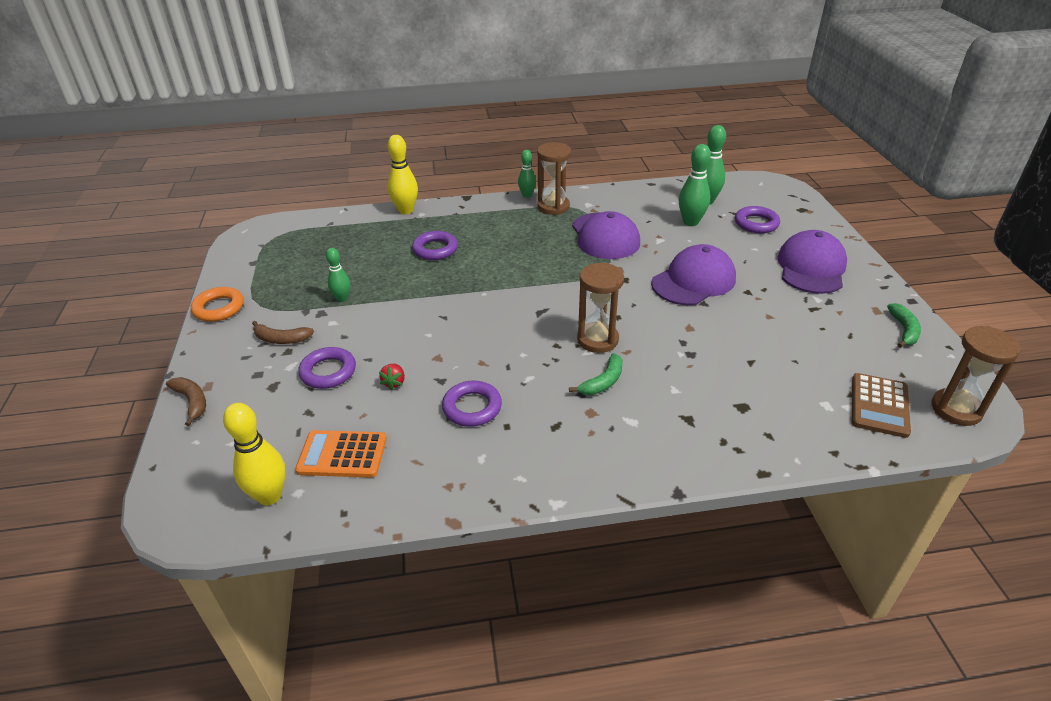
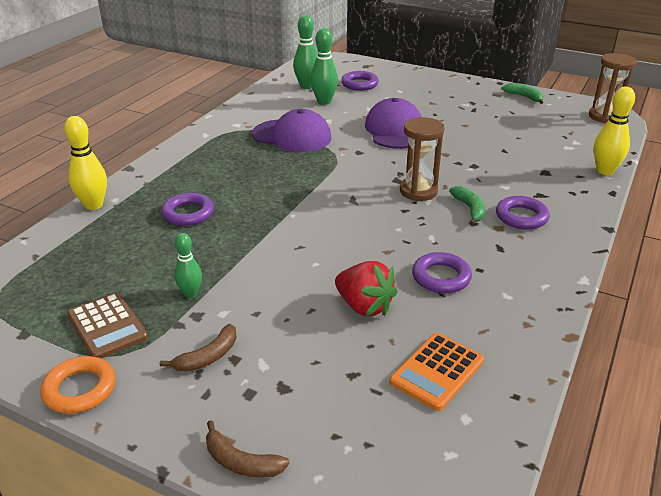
camera: 55 degrees left, 5 degrees down
brown banana [166,377,206,426] -> brown banana turned 150 degrees counterclockwise [206,420,290,478]
yellow bowling pin [223,403,286,505] -> yellow bowling pin moved to [594,87,635,175]
purple ring [298,347,356,389] -> purple ring moved to [496,196,550,230]
red strawberry [379,364,405,390] -> red strawberry [335,261,398,317], size x2.03
green bowling pin [518,150,536,198] -> none
brown hourglass [537,142,571,215] -> none
purple cap [778,230,847,294] -> none
brown calculator [852,373,911,438] -> brown calculator moved to [67,292,148,359]

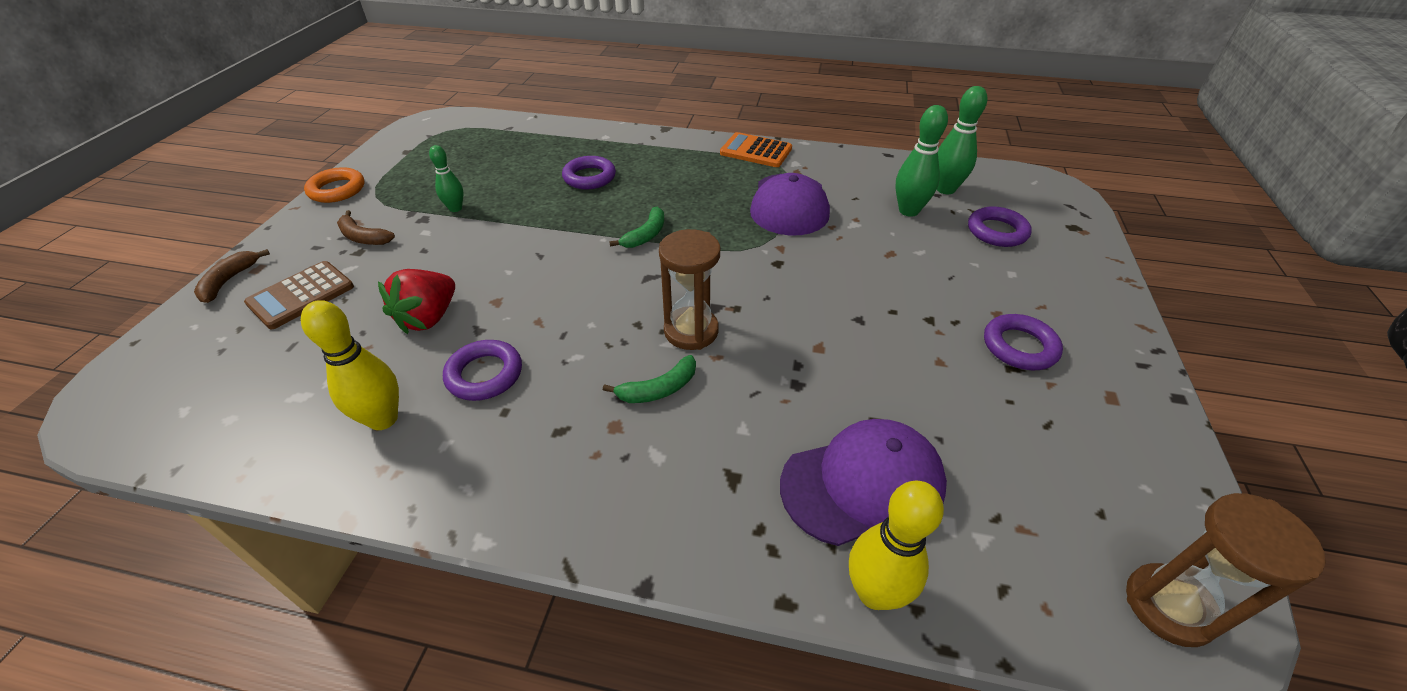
camera: 75 degrees right, 10 degrees up
yellow bowling pin [64,116,107,210] -> yellow bowling pin moved to [301,300,399,430]
brown calculator [67,292,148,359] -> brown calculator moved to [244,261,354,329]
purple cap [365,98,421,149] -> purple cap moved to [780,419,947,546]
orange calculator [389,333,484,411] -> orange calculator moved to [720,132,792,167]
purple ring [496,196,550,230] -> purple ring moved to [984,314,1063,370]
green banana [501,83,543,104] -> green banana moved to [609,207,664,248]

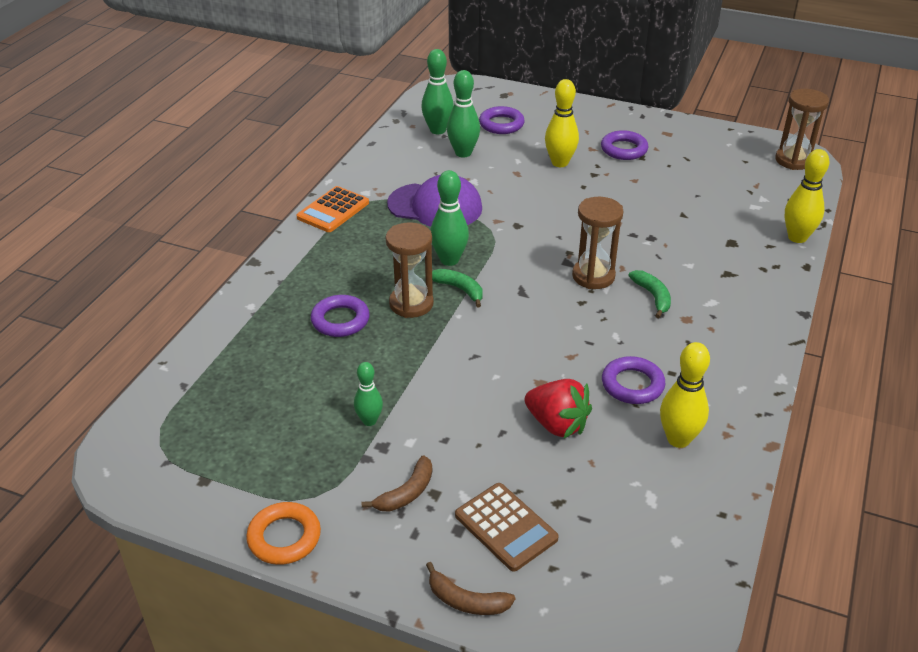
camera: 80 degrees left, 5 degrees down
purple cap [780,419,947,546] -> none
none -> brown hourglass [386,222,434,318]
none -> green bowling pin [431,170,469,266]
none -> yellow bowling pin [545,79,579,167]

